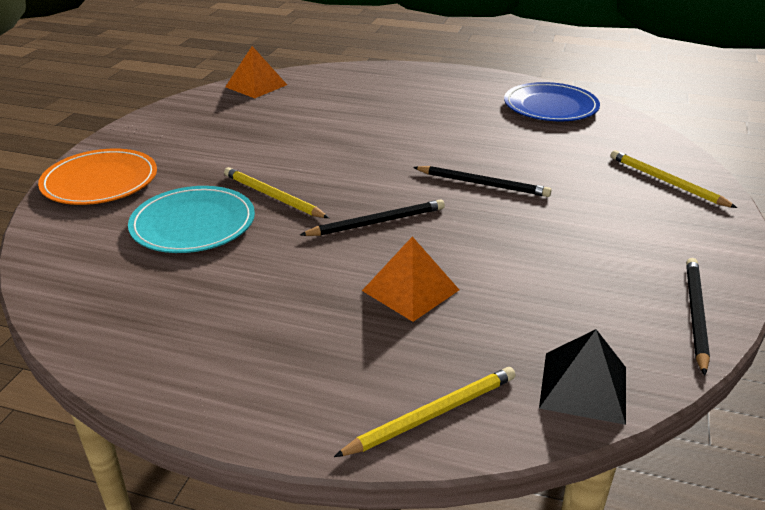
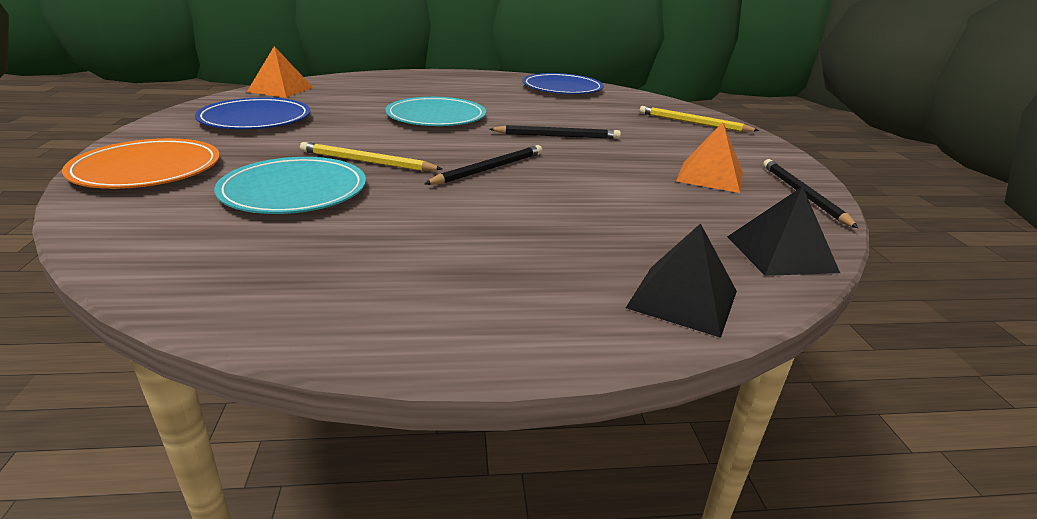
camera: 25 degrees left, 5 degrees down
yellow pencil [334,367,516,457] -> black pyramid [626,223,737,338]
orange pyramid [362,237,459,322] -> orange pyramid moved to [676,122,743,193]
none -> blue plate [195,98,311,129]
none -> turquoise plate [385,97,486,126]

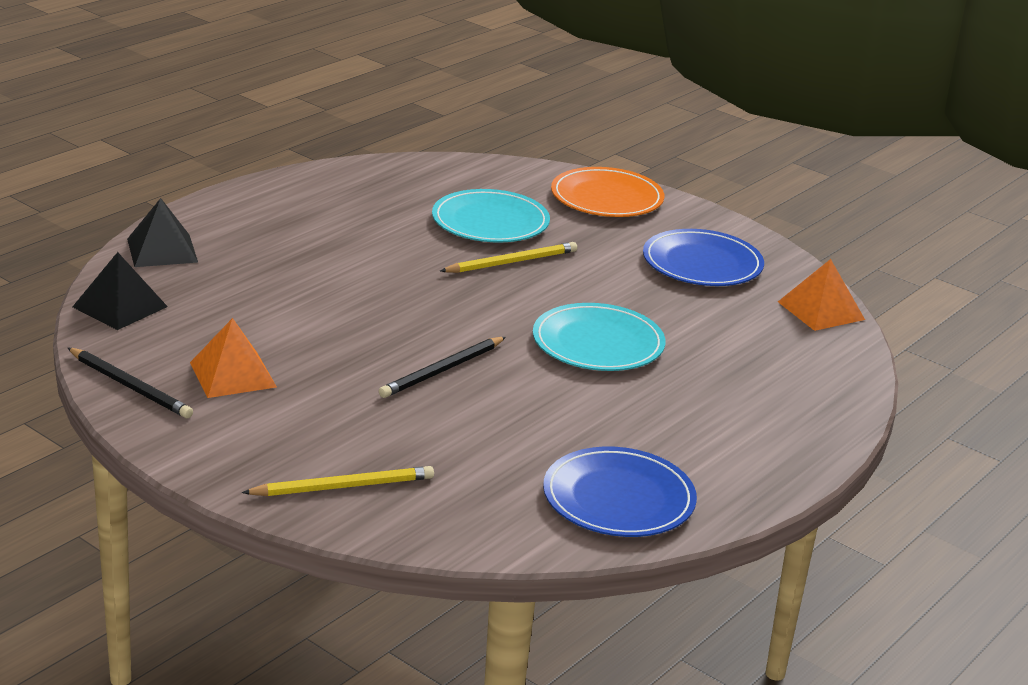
camera: 135 degrees right, 0 degrees up
black pencil [424,145,542,185] -> none

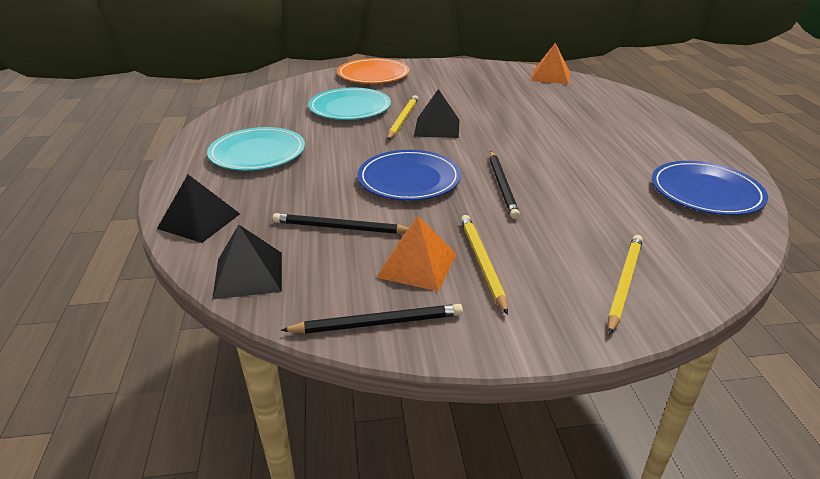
camera: 45 degrees left, 5 degrees up
turquoise plate [533,303,666,371] -> turquoise plate moved to [207,127,305,171]
blue plate [643,229,764,286] -> blue plate moved to [358,150,461,201]
none -> black pencil [273,213,409,234]
none -> black pyramid [414,89,459,138]
none -> yellow pencil [461,215,508,315]

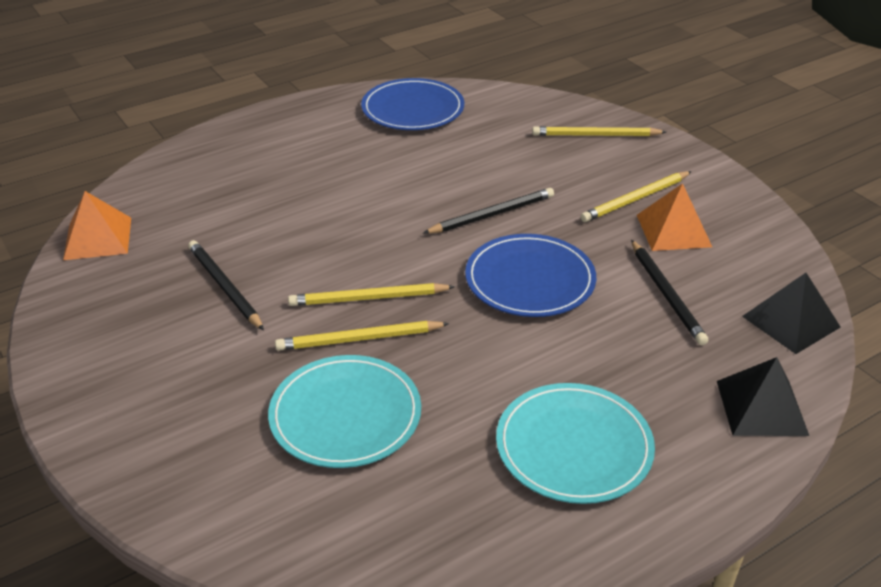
camera: 115 degrees left, 5 degrees up
black pencil [281,304,463,334] -> black pencil moved to [188,240,264,331]
orange plate [337,58,410,84] -> none
black pyramid [414,89,459,138] -> yellow pencil [288,283,455,306]

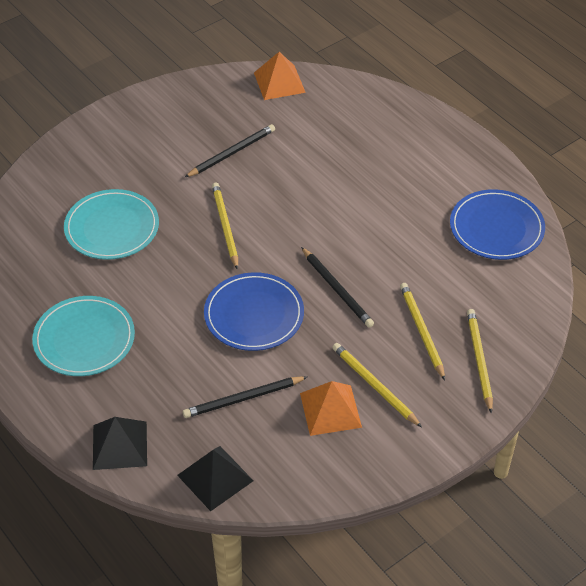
camera: 85 degrees right, 10 degrees up
yellow pencil [275,321,449,351] -> yellow pencil moved to [400,283,445,380]

